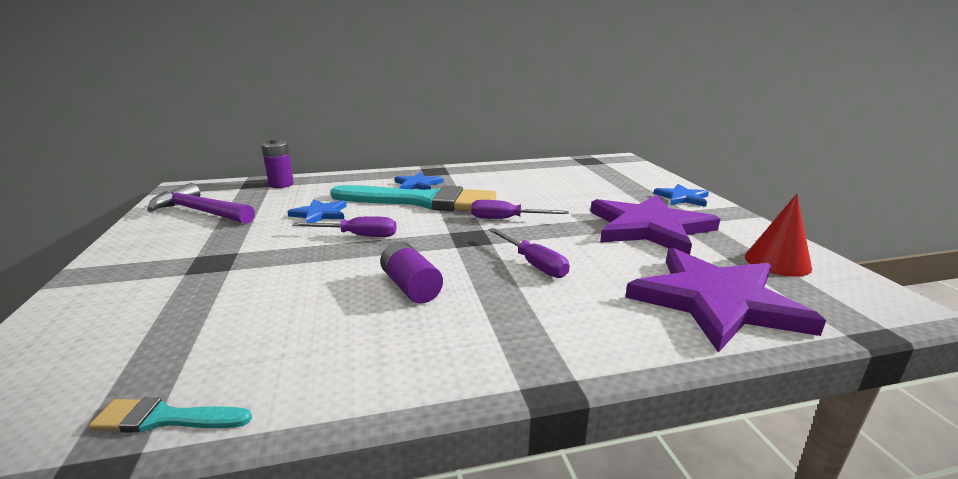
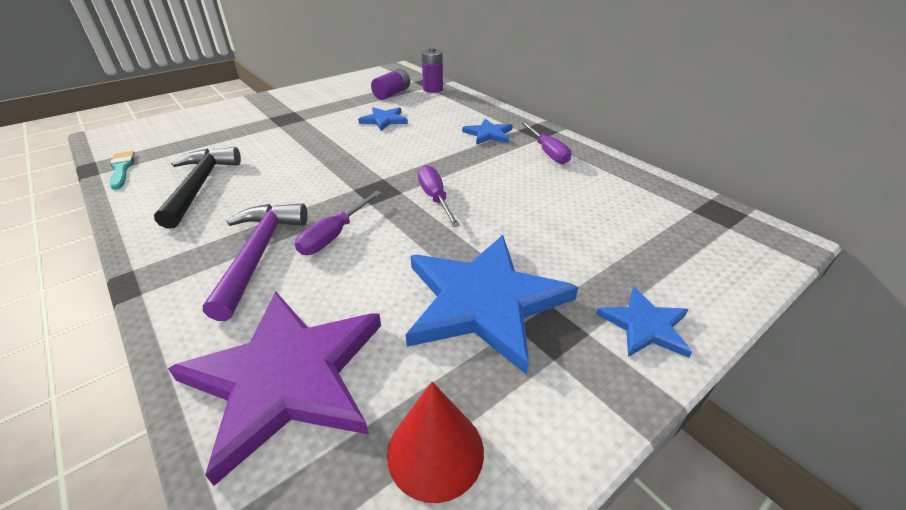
camera: 65 degrees right, 15 degrees up
purple hammer [147,183,255,224] -> purple hammer moved to [203,203,308,321]
purple screwdriver [293,216,397,237] -> purple screwdriver moved to [521,122,572,164]
turquoise brush [331,185,496,211] -> none
purple battery [380,242,443,304] -> purple battery moved to [371,69,410,100]
purple star [590,195,720,255] -> blue star [406,235,579,375]
none -> black hammer [154,147,241,229]

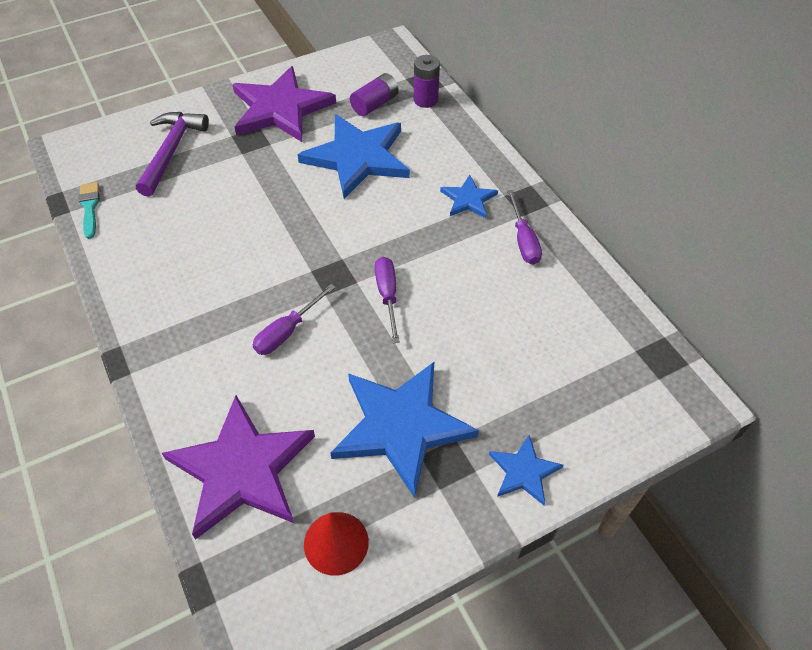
camera: 10 degrees right, 15 degrees up
black hammer [154,147,241,229] -> none
purple hammer [203,203,308,321] -> purple hammer moved to [136,112,209,197]
blue star [358,107,408,131] -> blue star [297,114,410,199], size x2.03
none -> purple star [232,66,336,142]

